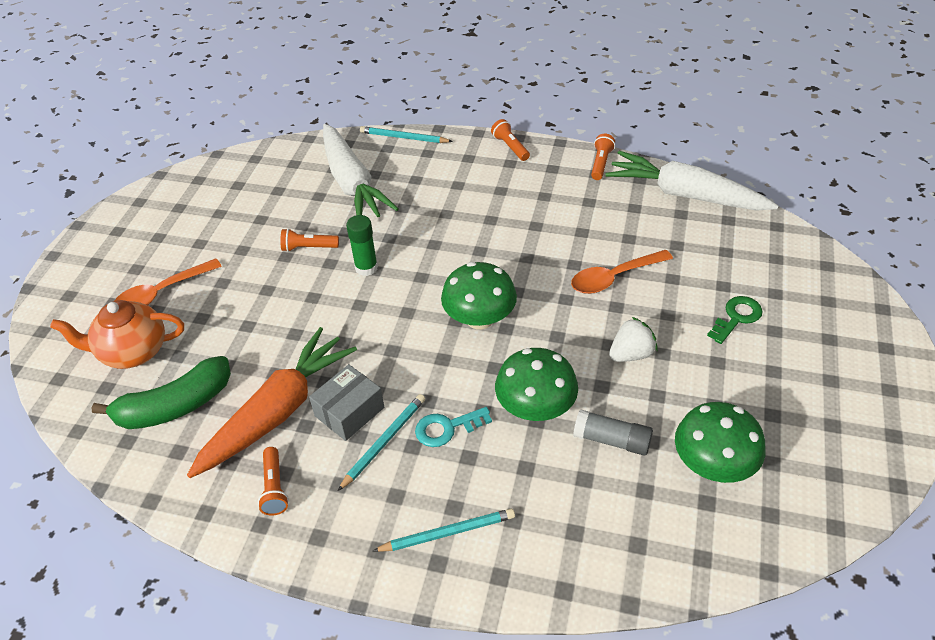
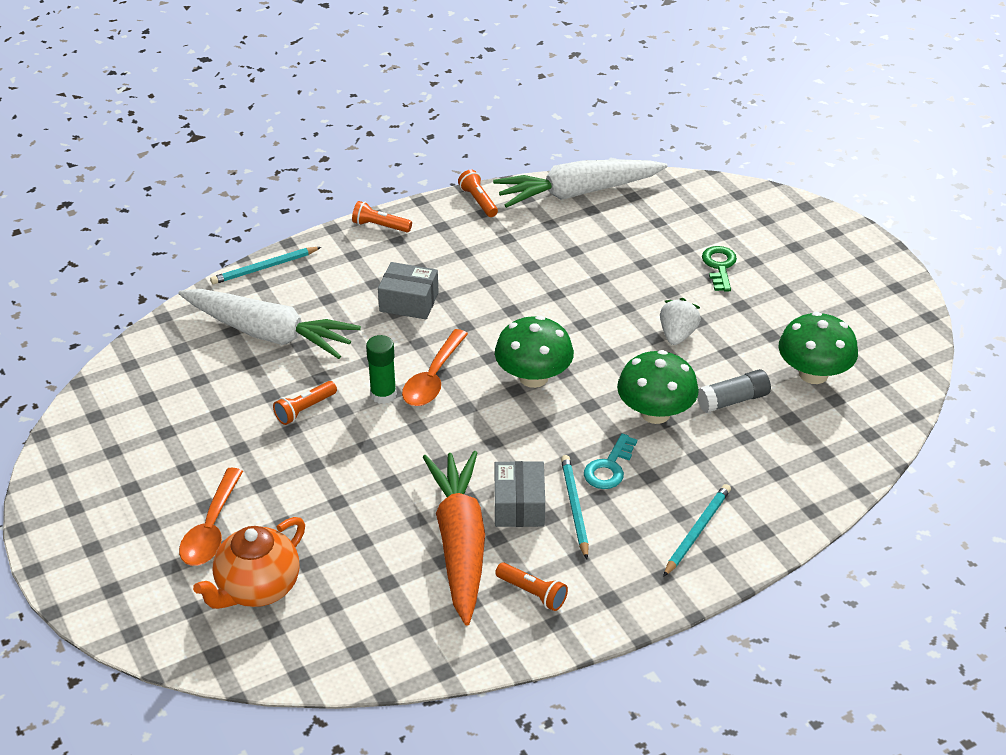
camera: 45 degrees left, 5 degrees down
green banana [91,356,231,429] -> none
orange spoon [571,250,673,294] -> orange spoon moved to [402,329,468,406]
none -> grey box [378,262,439,319]

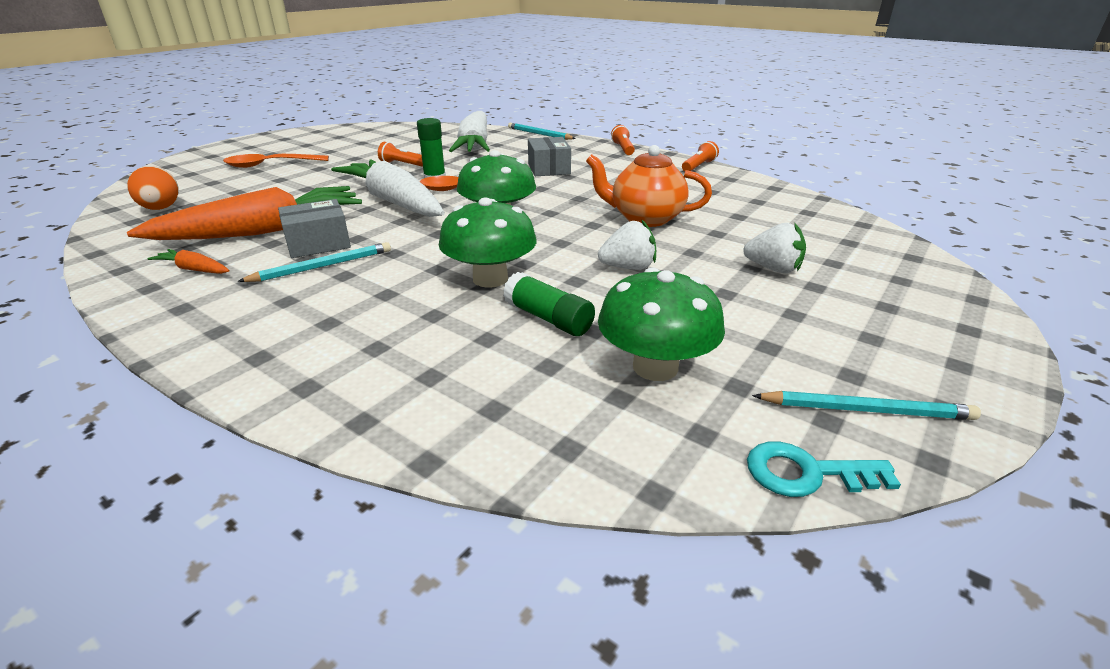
camera: 65 degrees right, 10 degrees down
orange teapot [193,517,305,609] -> orange teapot moved to [586,145,712,227]
white carrot [493,159,668,208] -> white carrot moved to [331,159,445,217]
orange flashlight [495,562,568,611] -> orange carrot [147,249,230,274]
turquoise key [584,434,637,489] -> turquoise key moved to [747,441,901,497]
turquoise pencil [663,484,731,577] -> turquoise pencil moved to [752,391,981,420]
grey glue stick [697,369,771,413] -> green glue stick [503,272,595,336]
green key [702,246,737,292] -> white strawberry [743,223,806,273]
none -> orange egg [127,166,179,210]

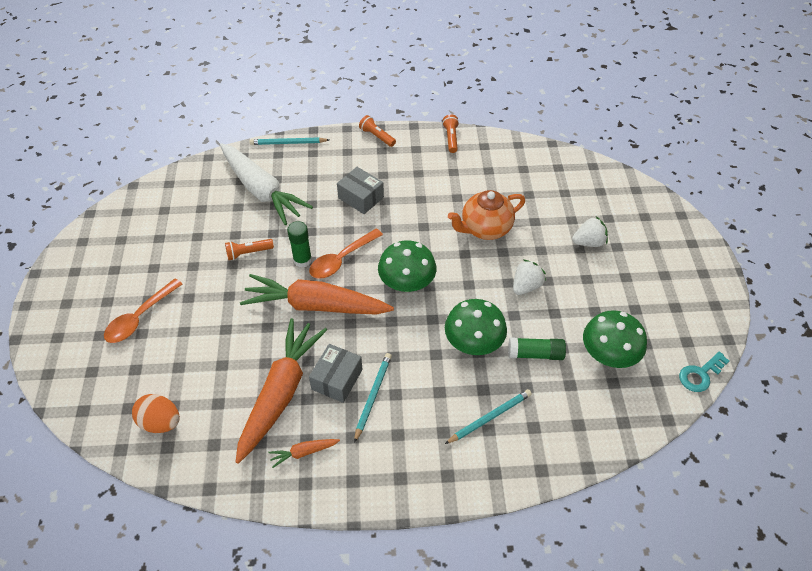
camera: 40 degrees left, 20 degrees up
white carrot [331,159,445,217] -> orange carrot [240,274,394,315]
turquoise pencil [752,391,981,420] -> turquoise pencil moved to [445,389,532,444]

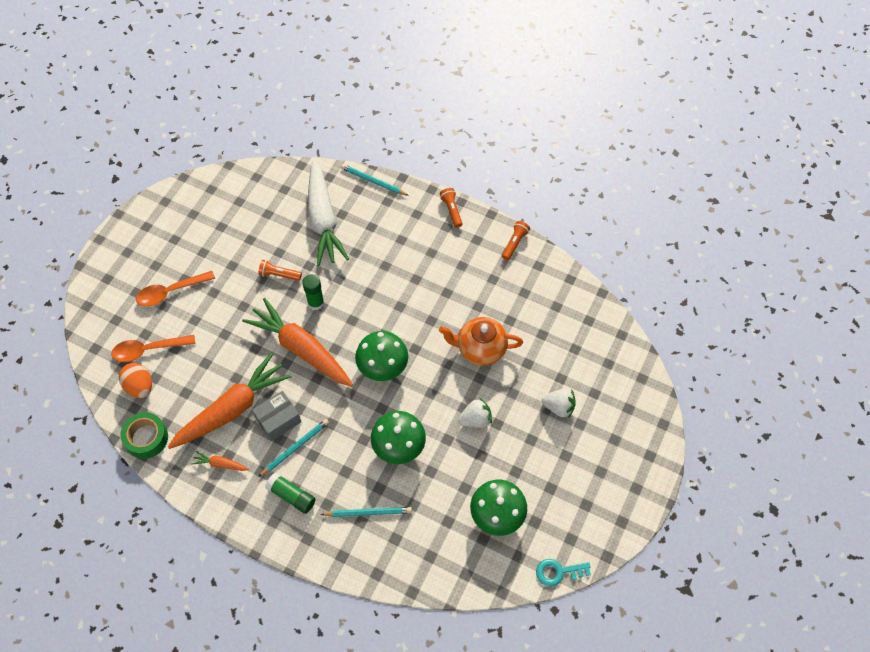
camera: 30 degrees right, 10 degrees up
orange spoon [309,228,383,279] -> orange spoon moved to [111,335,195,362]
grey box [337,167,384,214] -> none
green glue stick [508,337,566,360] -> green glue stick moved to [265,473,316,514]
none -> green tape [120,412,168,459]

